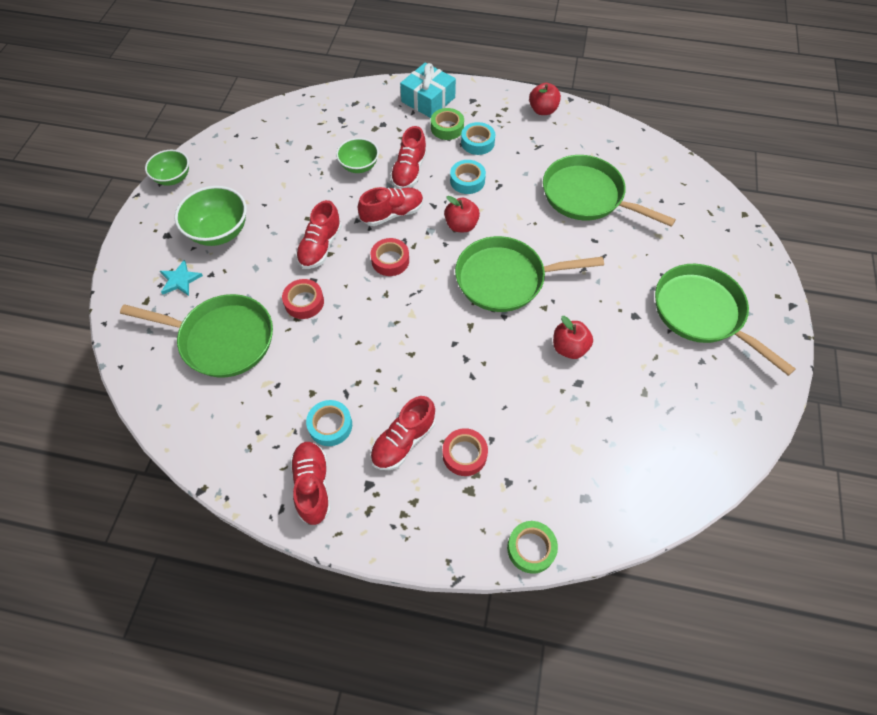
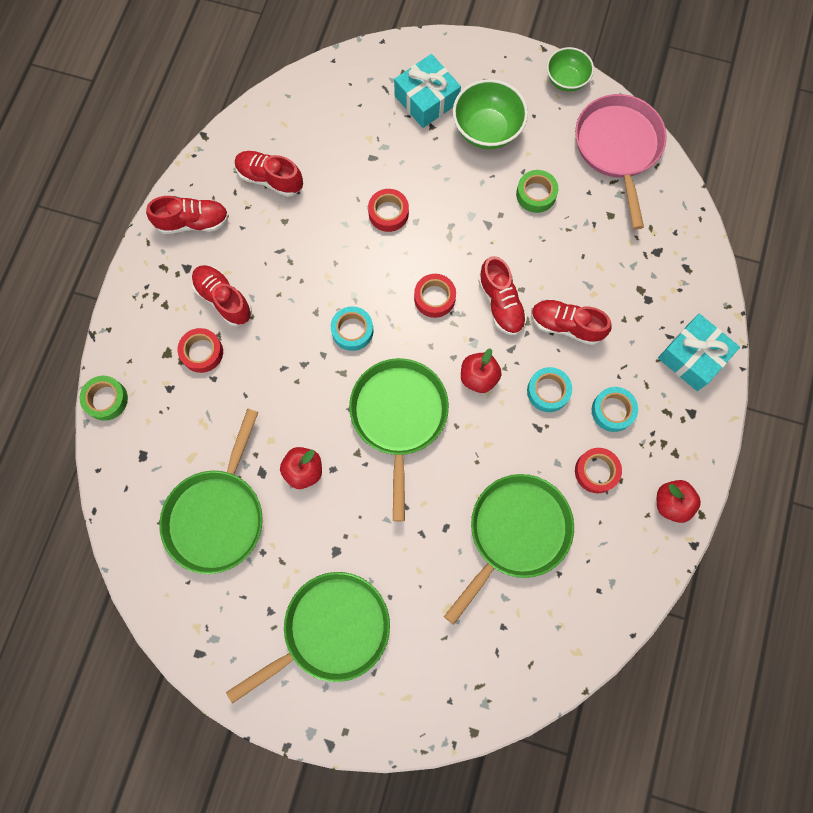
camera: 95 degrees right, 15 degrees up
green pan [120,294,273,378] -> green pan moved to [159,409,263,574]
turquoise star [160,260,203,296] -> turquoise gift [394,54,461,128]
red shoe [296,200,342,269] -> red shoe moved to [235,151,303,197]
turquoise tape [306,400,352,446] -> turquoise tape moved to [331,307,373,351]
green bowl [336,138,379,173] -> none
green tape [431,108,464,140] -> green tape moved to [516,170,559,213]
none -> pink pan [575,94,667,229]
none -> red tape [575,448,622,493]

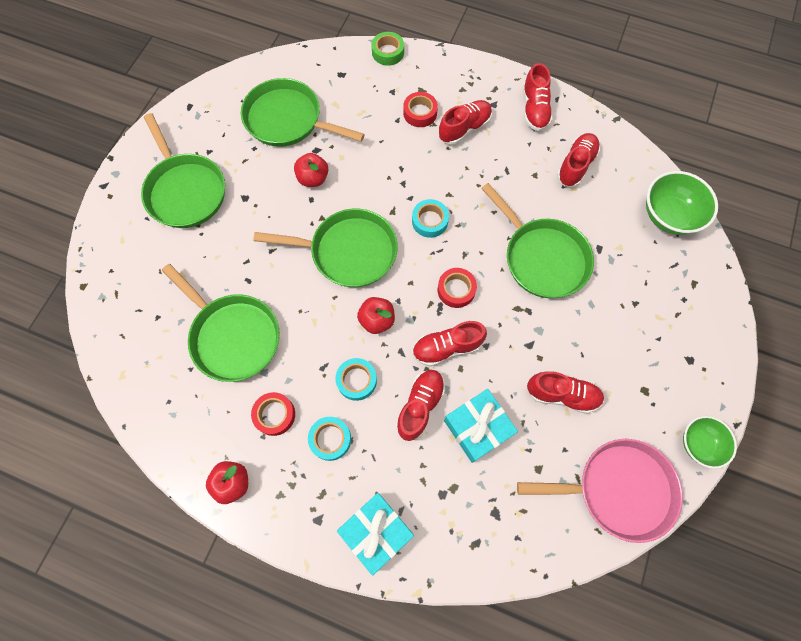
camera: 95 degrees right, 5 degrees down
red tape [368,189,409,232] -> green pan [481,183,594,298]
turquoise gift [394,54,461,128] -> turquoise gift moved to [444,389,518,463]
green bowl [453,79,528,149] -> green bowl moved to [646,171,718,235]
green tape [516,170,559,213] -> red shoe [527,371,604,414]

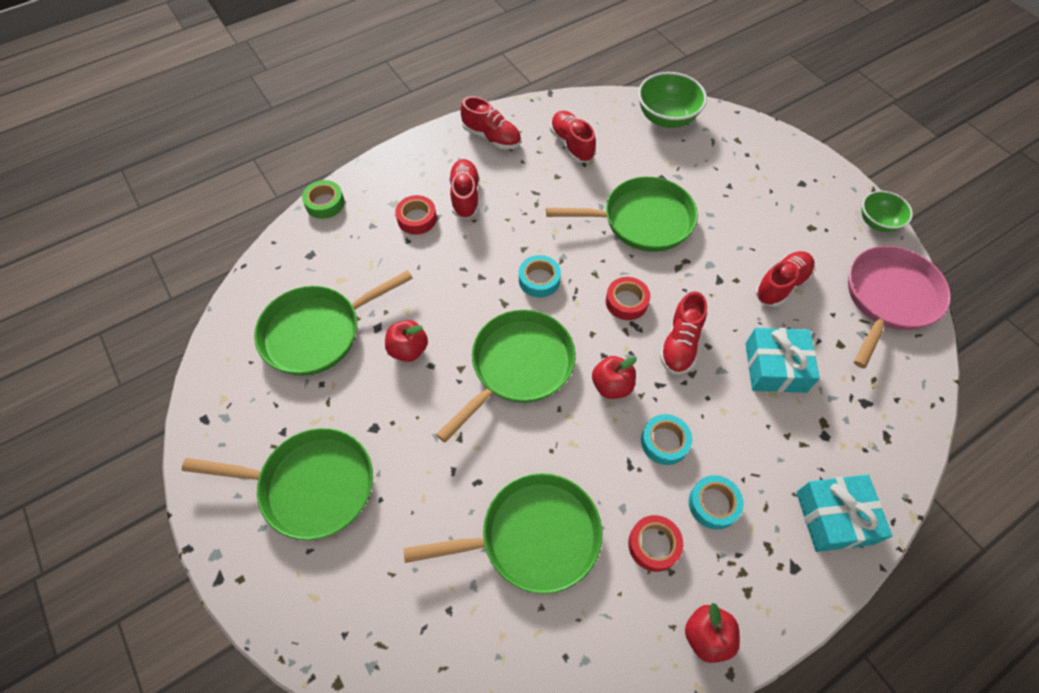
camera: 55 degrees left, 10 degrees down
red shoe [396,370,445,441] -> none

